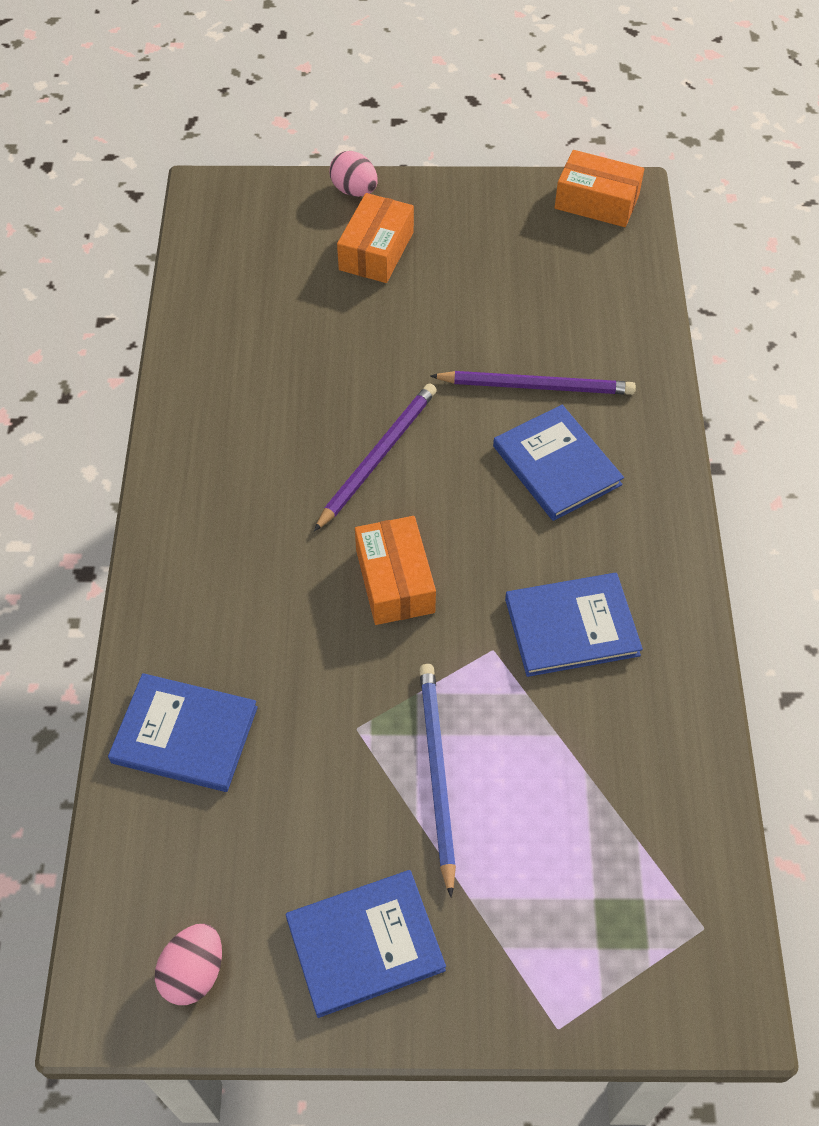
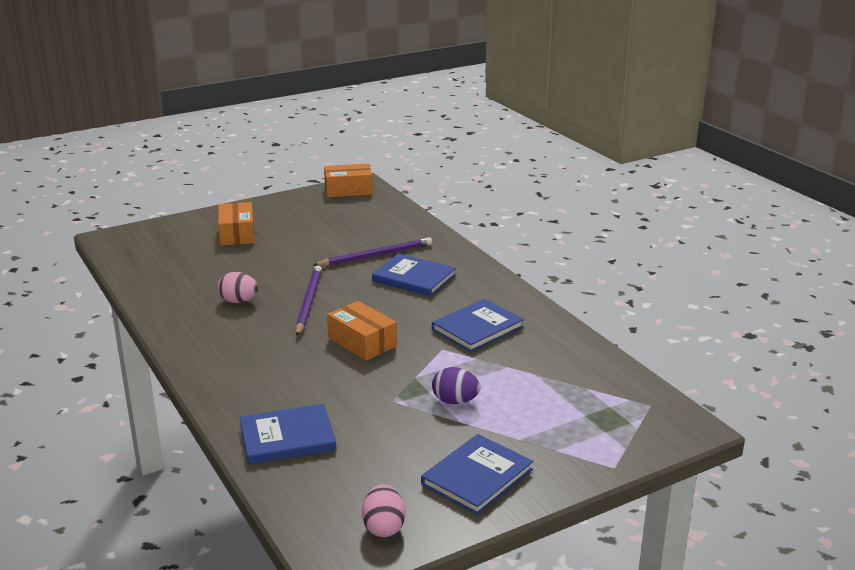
camera: 30 degrees left, 30 degrees down
pink egg [329,151,378,197] -> pink egg moved to [218,272,258,303]
blue pencil [419,664,456,898] -> purple egg [432,367,480,404]

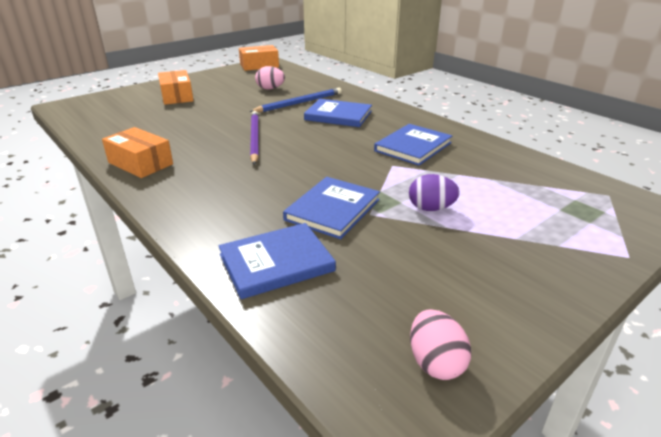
camera: 10 degrees left, 5 degrees up
pink egg [218,272,258,303] -> pink egg moved to [255,66,285,90]
purple pencil [314,237,432,266] -> blue pencil [250,88,342,112]
orange box [327,301,397,361] -> orange box moved to [102,127,173,178]
blue book [421,434,533,515] -> blue book moved to [283,177,380,239]

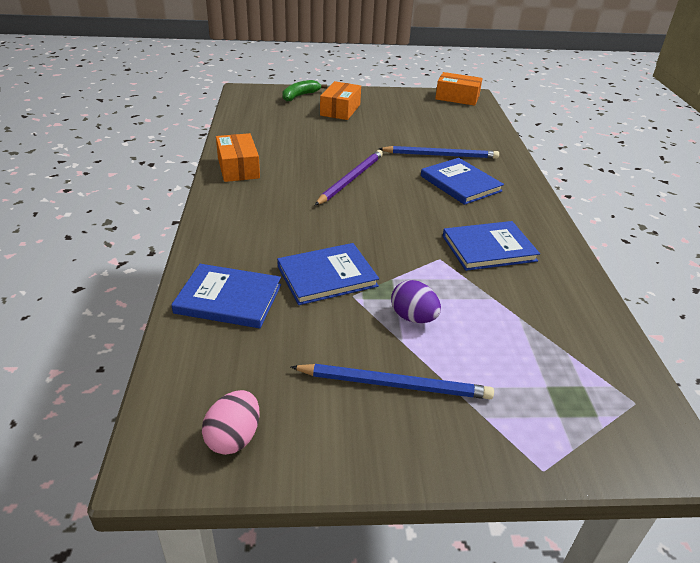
camera: 35 degrees right, 5 degrees up
pink egg [255,66,285,90] -> none
none -> green banana [282,80,327,101]
none -> blue pencil [291,364,494,399]

